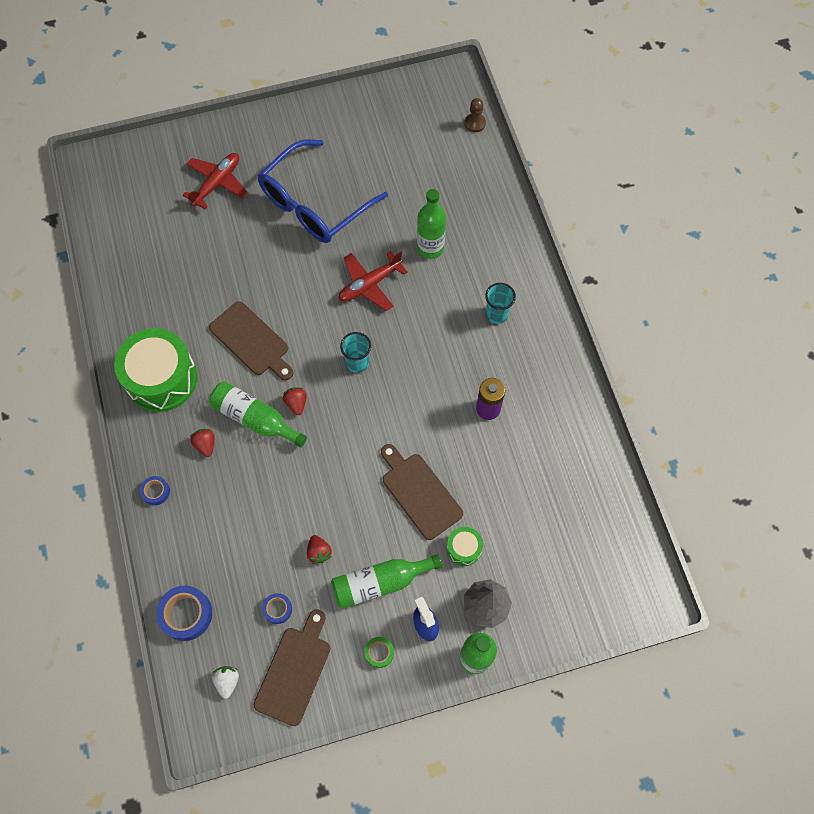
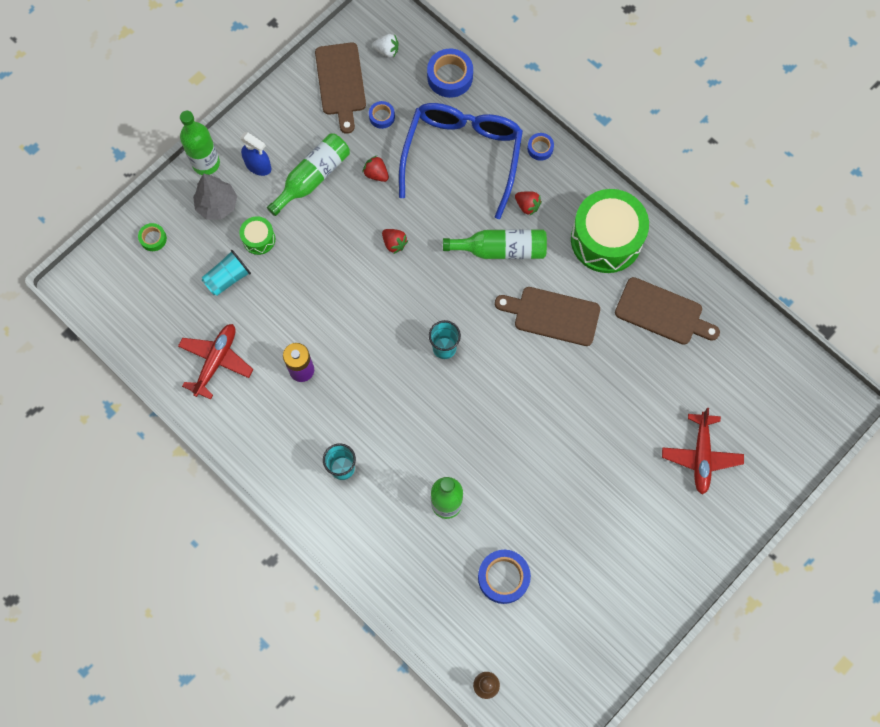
camera: 150 degrees right, 5 degrees up
white strawberry [212,666,239,699] -> white strawberry turned 45 degrees counterclockwise [372,34,399,58]
blue glasses [258,139,388,243] -> blue glasses moved to [399,103,523,219]
red strawberry [283,387,307,415] -> red strawberry moved to [382,229,408,254]
red plane [339,251,408,311] -> red plane moved to [178,324,253,400]
green tape [364,637,394,668] -> green tape moved to [138,223,167,251]
brown cutting board [381,444,463,540] -> brown cutting board moved to [615,277,720,345]
none -> turquoise cup [202,250,251,296]
none -> blue tape [478,550,531,604]

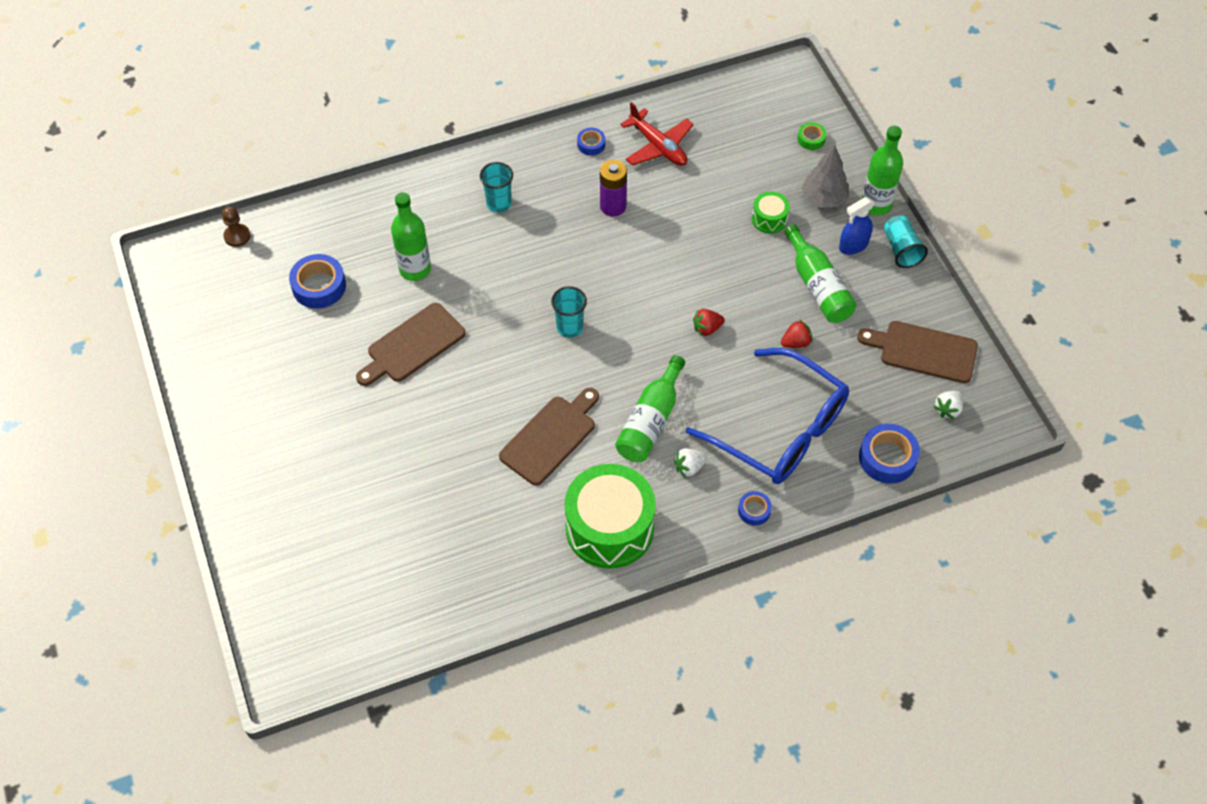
camera: 115 degrees right, 15 degrees down
turquoise cup [202,250,251,296] -> turquoise cup moved to [884,215,928,268]
blue tape [369,101,395,129] -> blue tape moved to [577,128,605,156]
red strawberry [515,191,542,216] -> white strawberry [674,448,707,478]
brown cutting board [615,277,720,345] -> brown cutting board moved to [356,303,465,386]
red plane [662,408,744,495] -> none

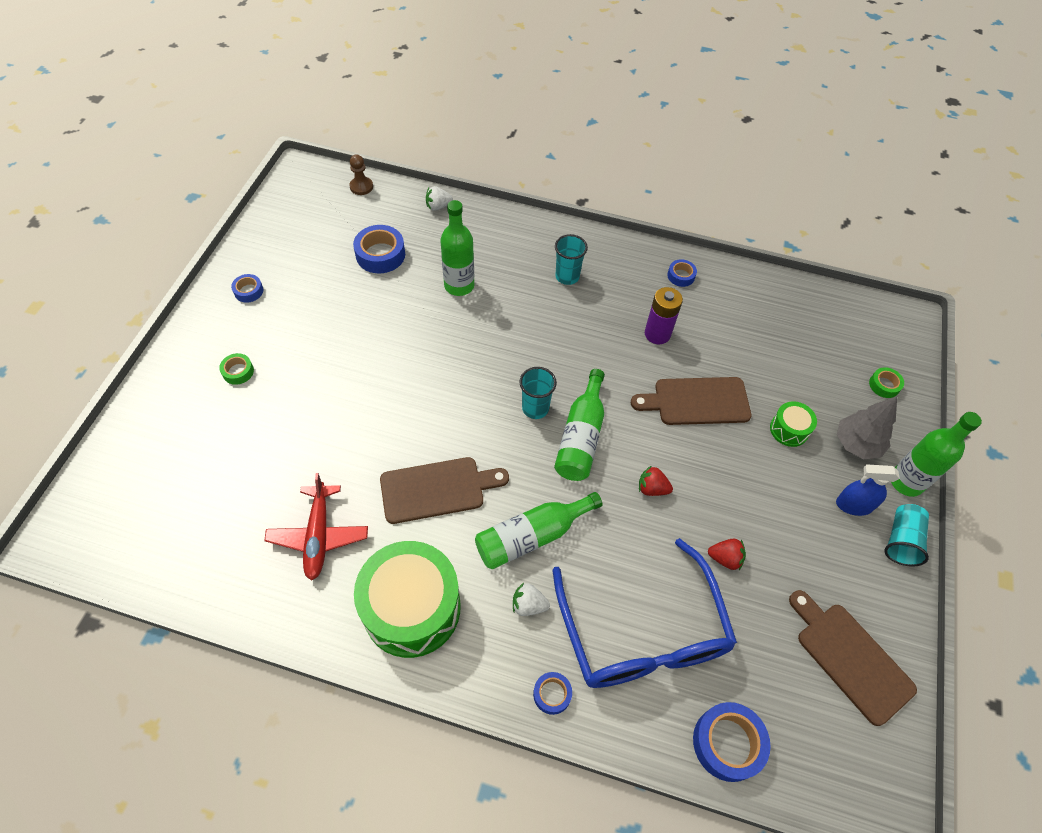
camera: 35 degrees right, 0 degrees up
brown cutting board [356,303,465,386] -> brown cutting board moved to [631,377,751,425]
red plane [620,102,694,166] -> red plane moved to [264,473,368,581]
green bottle [784,224,857,323] -> green bottle moved to [554,369,605,481]
white strawberry [934,391,963,419] -> white strawberry moved to [426,186,453,211]
none -> green tape [219,353,254,385]
none -> blue tape [231,274,263,303]

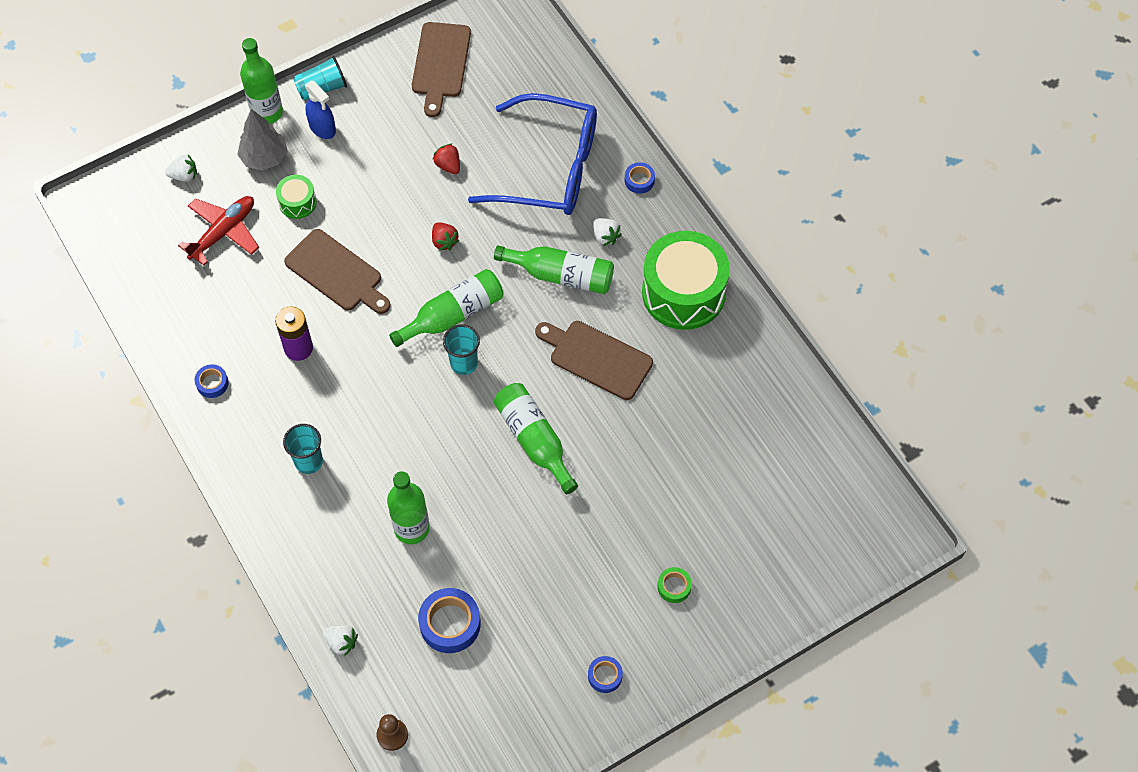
camera: 135 degrees left, 5 degrees up
red plane [264,473,368,581] -> red plane moved to [178,196,259,266]
blue glasses [552,538,737,688] -> blue glasses turned 75 degrees clockwise [468,93,597,215]
blue tape [693,702,771,782] -> none
green tape [869,367,904,398] -> white strawberry [165,155,197,182]
none -> green bottle [494,383,578,494]

